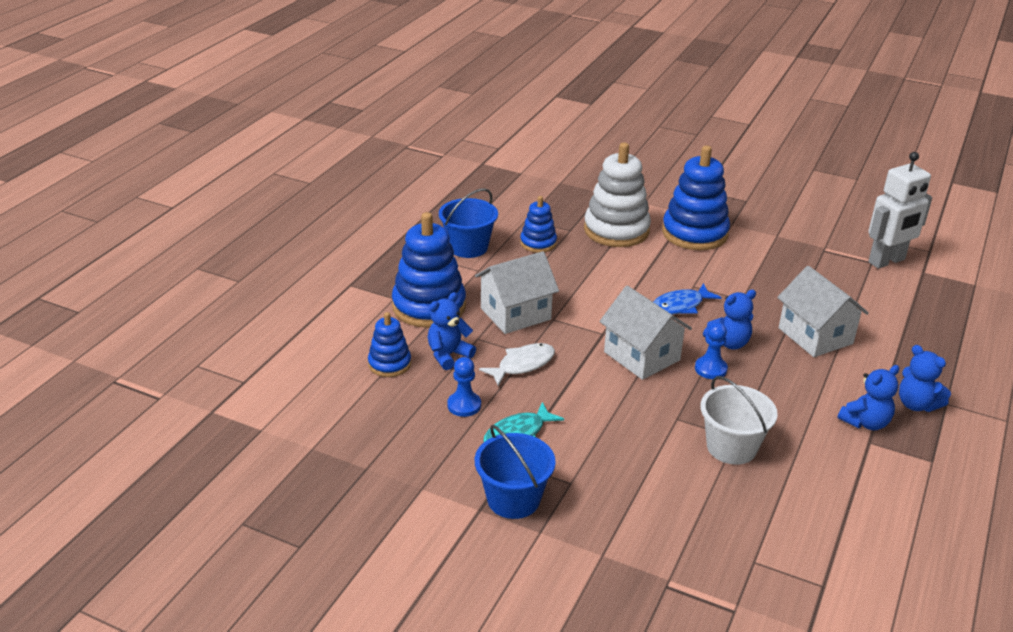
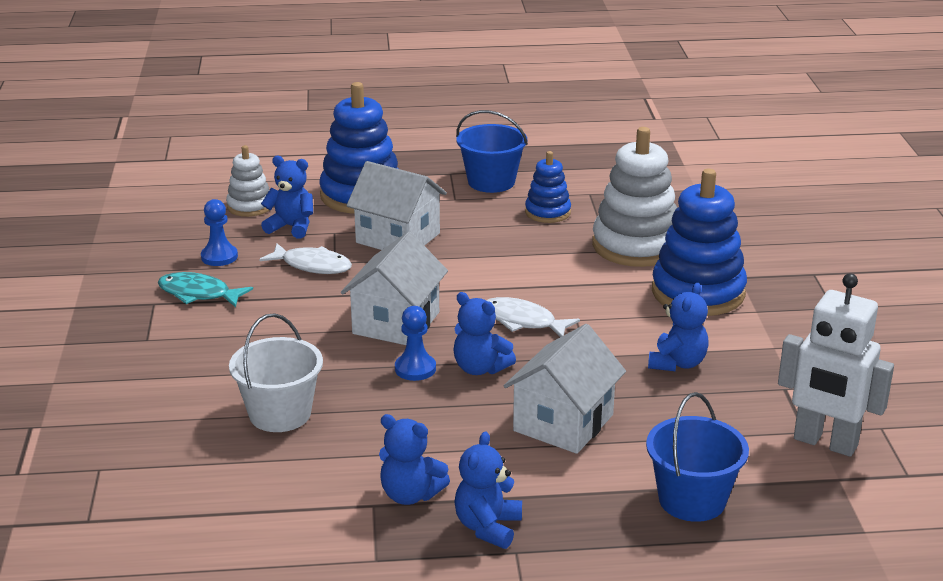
camera: 60 degrees right, 5 degrees down
blue stacking toy [368,312,411,377] -> white stacking toy [226,145,269,217]
blue bucket [475,425,556,519] -> blue bucket moved to [646,392,749,522]
blue fish [653,283,722,315] -> white fish [486,297,580,337]
none -> blue teddy bear [648,283,709,371]

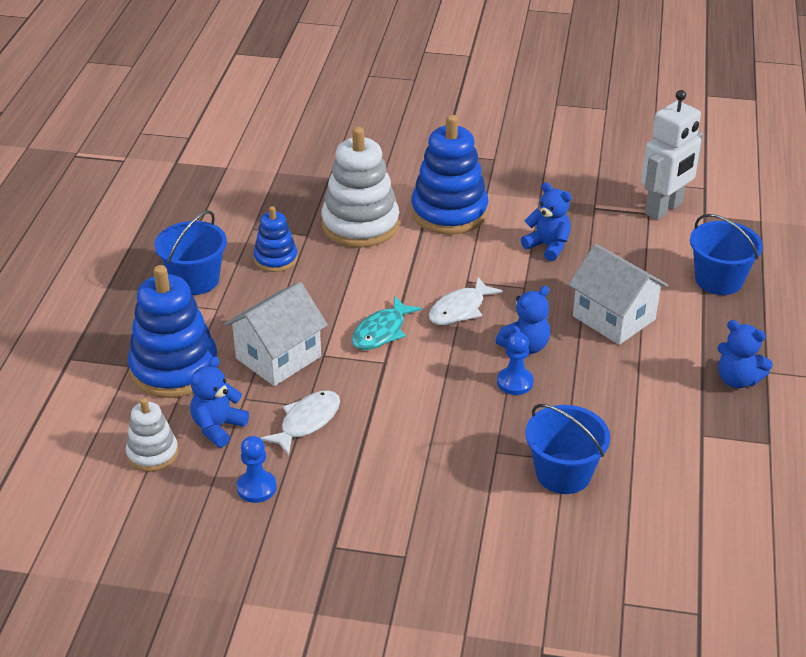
camera: 75 degrees left, 10 degrees up
turquoise fish [158,272,253,307] -> turquoise fish moved to [352,296,422,350]
white bucket [229,313,323,432] -> blue bucket [525,404,610,494]
white house [341,232,448,345] -> none
blue teddy bear [379,414,450,505] -> none

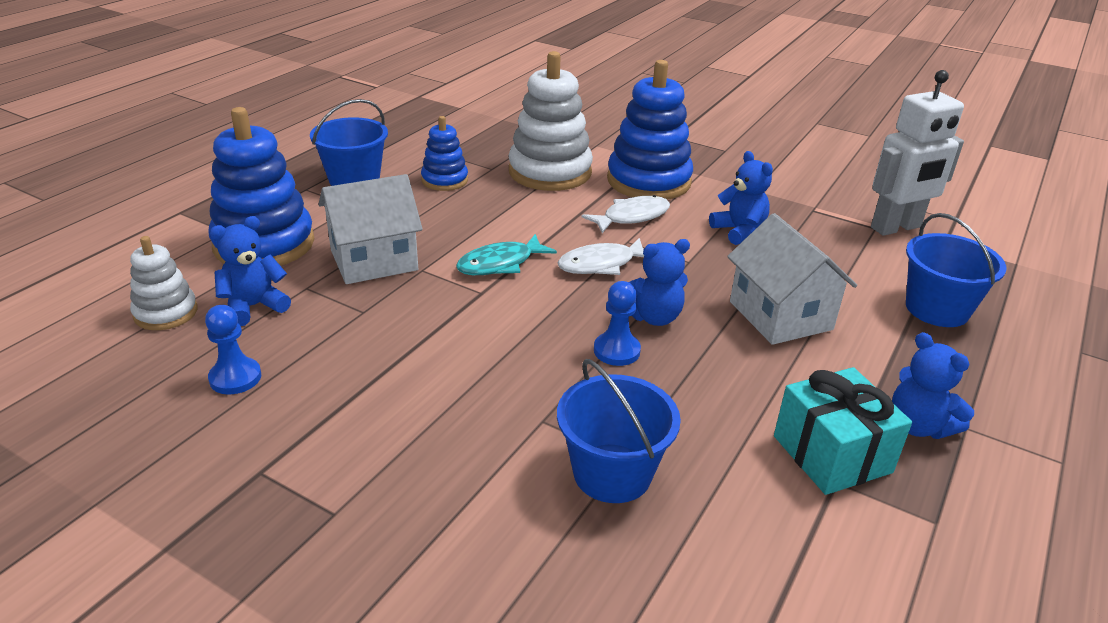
camera: 20 degrees right, 5 degrees down
white fish [260,390,340,456] -> white fish moved to [581,195,670,233]
none -> turquoise gift [774,367,912,495]

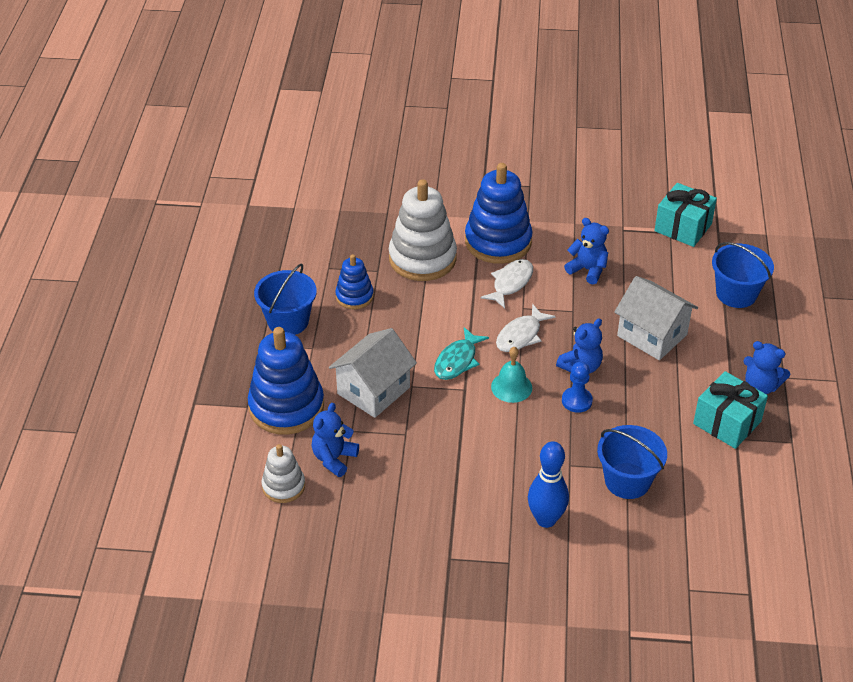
camera: 25 degrees left, 10 degrees up
blue pawn [205,305,261,394] -> none
white robot [871,70,964,236] -> turquoise gift [654,183,717,247]
none -> turquoise bell [491,347,532,403]
none -> blue bowling pin [528,441,569,528]

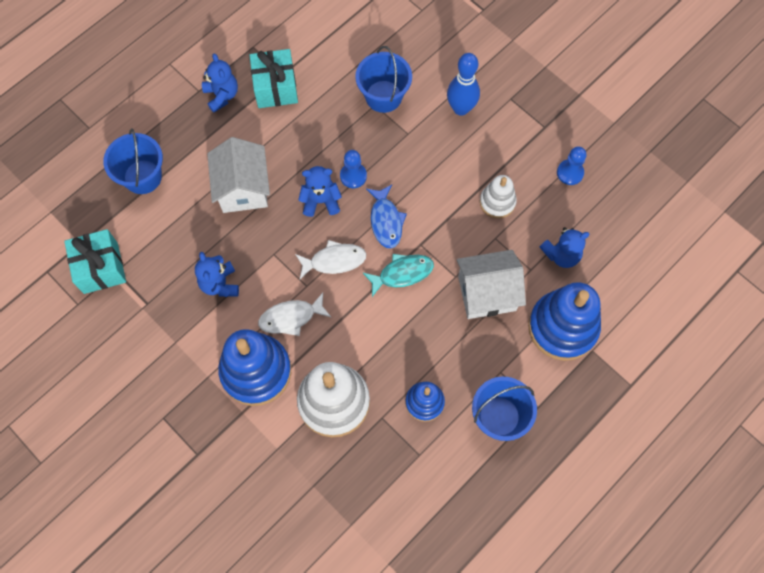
camera: 140 degrees left, 25 degrees up
white stacking toy [262,444,305,503] -> white stacking toy moved to [480,175,517,219]
turquoise bell [491,347,532,403] -> blue fish [366,185,407,248]
none -> blue pawn [557,147,586,185]

